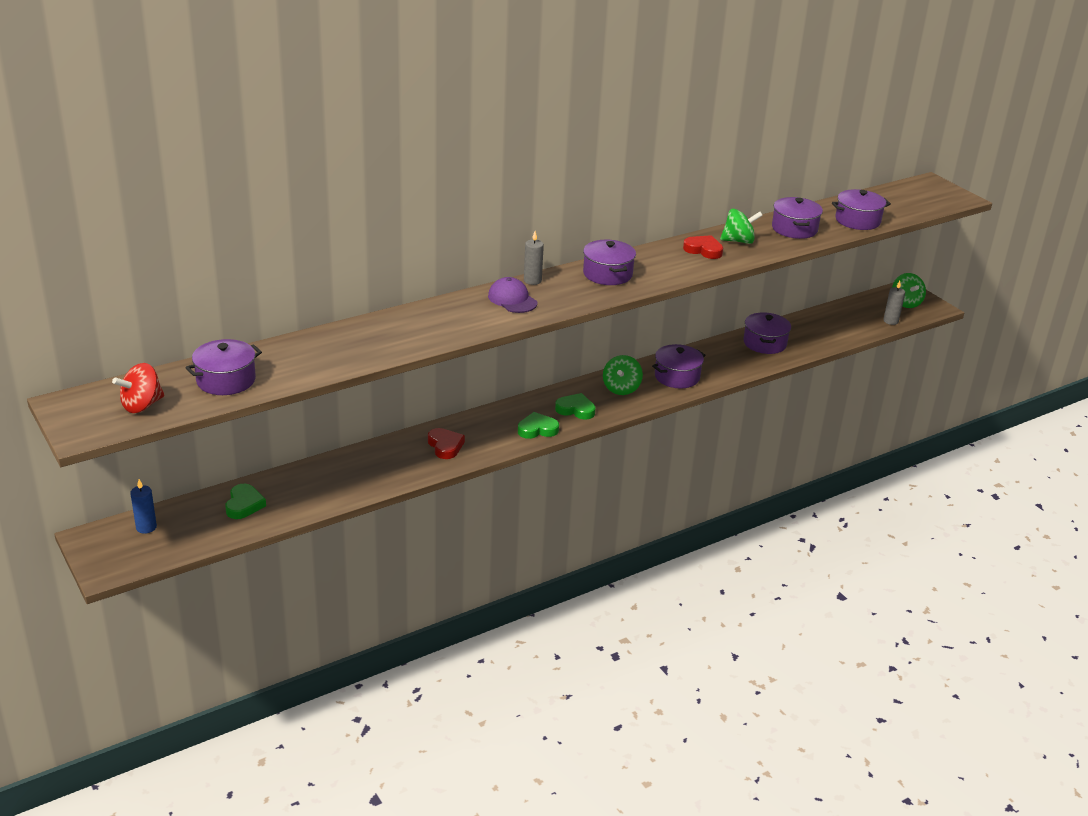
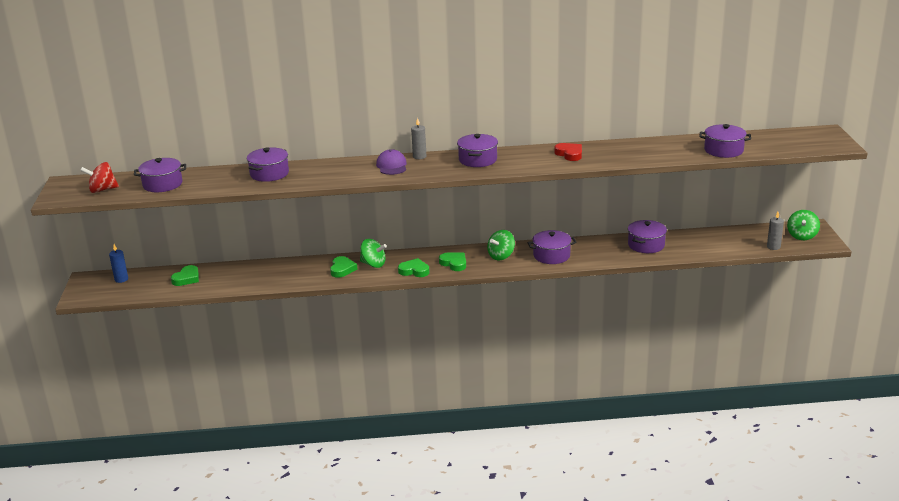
camera: 30 degrees right, 5 degrees down
red heart [428,428,465,459] -> green heart [330,256,357,278]
green spinning top [720,208,763,244] -> green spinning top moved to [360,239,387,268]
purple pot [772,197,823,239] -> purple pot moved to [247,148,289,182]

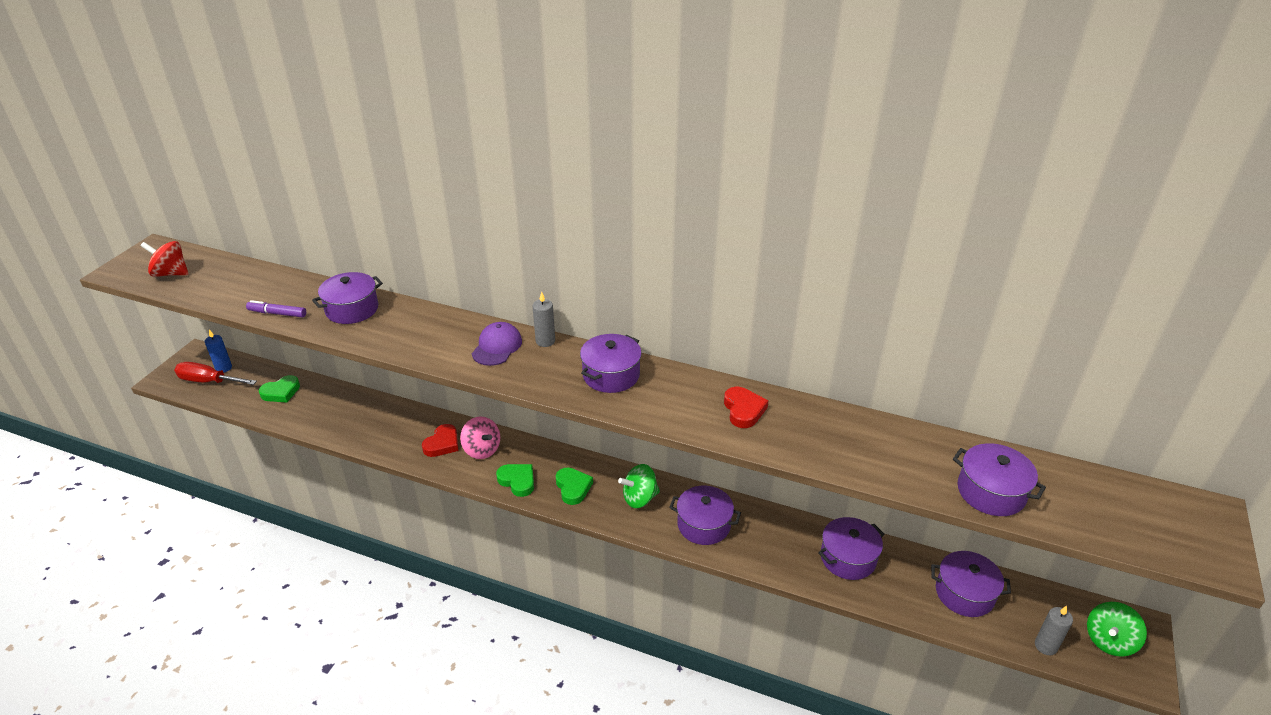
camera: 25 degrees right, 10 degrees up
purple pot [134,158,186,192] -> purple pot moved to [931,551,1011,617]
green heart [330,256,357,278] -> red heart [422,424,458,457]
green spinning top [360,239,387,268] -> pink spinning top [460,416,500,459]
none -> red screwdriver [174,362,257,385]
none -> purple marker [246,300,306,317]

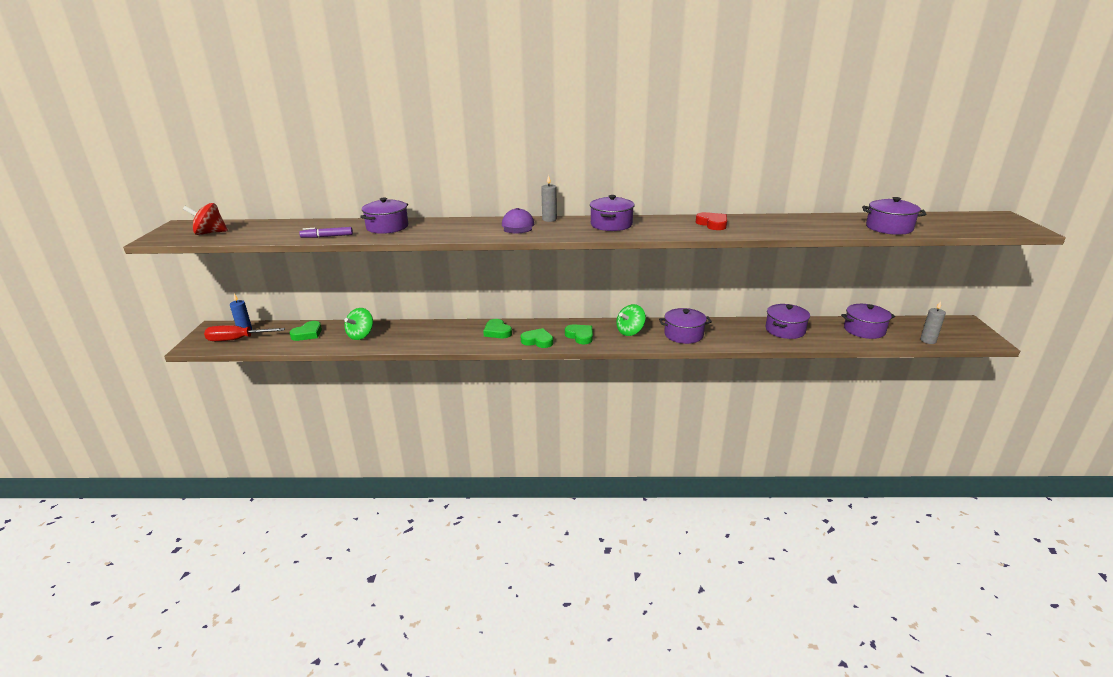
camera: 20 degrees left, 10 degrees down
red heart [422,424,458,457] -> none
pink spinning top [460,416,500,459] -> green heart [483,319,512,338]
green spinning top [1087,602,1147,657] -> green spinning top moved to [344,308,373,340]

